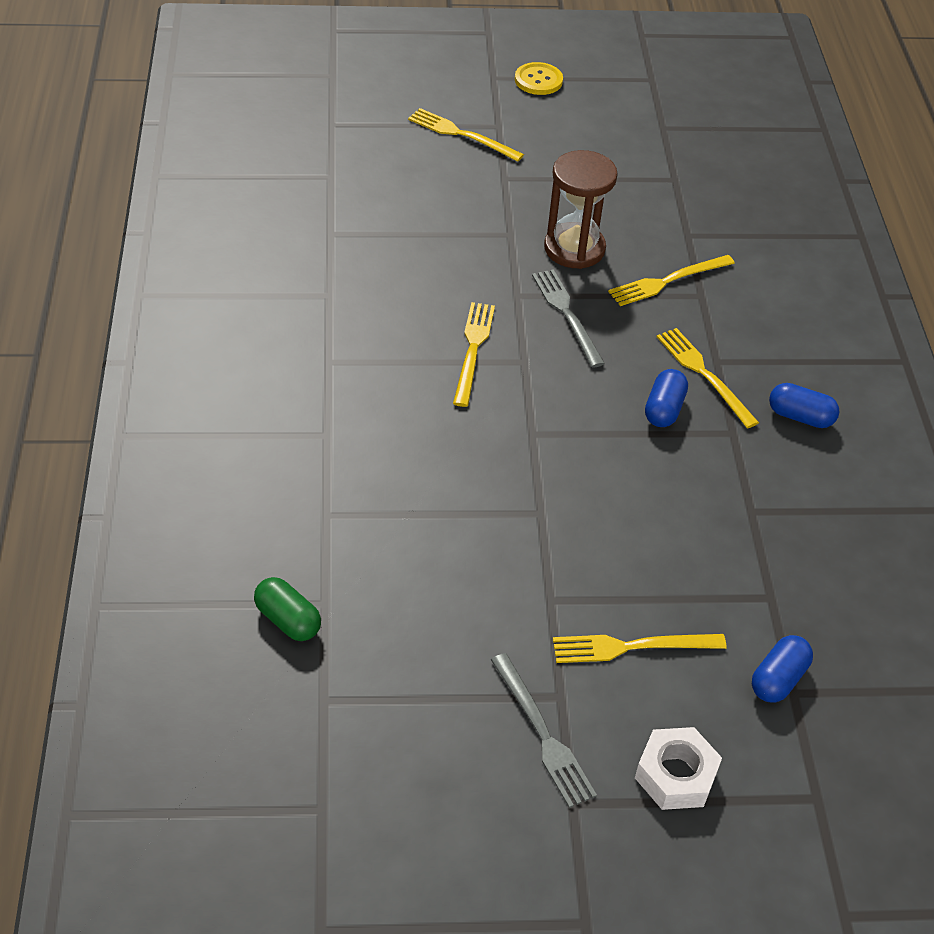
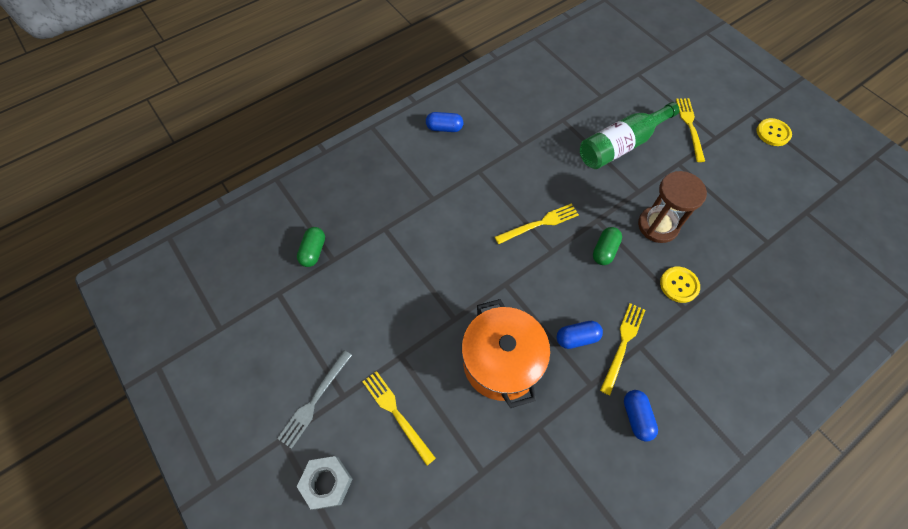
camera: 60 degrees right, 15 degrees up
grey fork [532,269,605,368] -> green capsule [593,227,622,265]
yellow fork [608,255,735,306] -> yellow button [660,267,700,303]
white nut [635,727,722,810] -> grey nut [297,456,353,510]
blue capsule [752,635,813,703] -> blue capsule moved to [426,112,464,132]
none -> orange pot [461,299,550,408]
none -> green bottle [580,102,680,169]

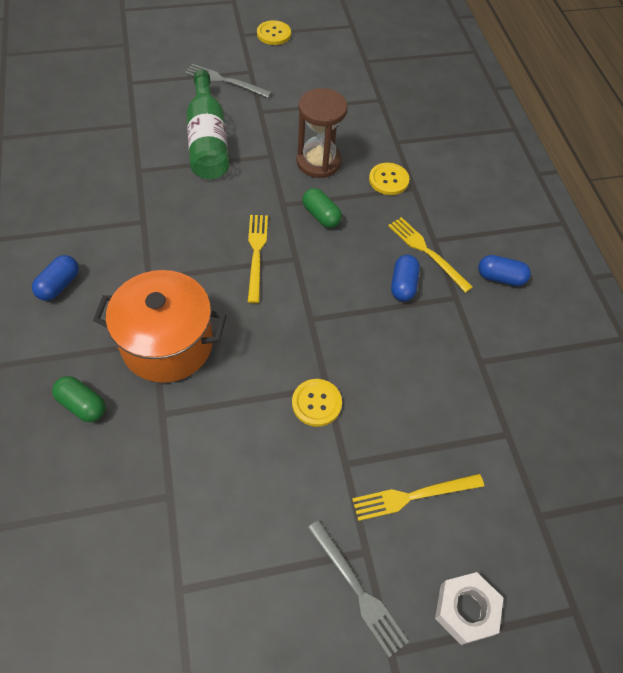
camera: 70 degrees left, 5 degrees down
green capsule [297,227,325,267] -> green capsule moved to [52,376,106,422]
grey nut [297,456,353,510] -> white nut [435,572,503,645]
orange pot [461,299,550,408] -> orange pot moved to [93,270,227,383]
yellow fork [676,98,705,162] -> grey fork [185,64,272,98]
none -> yellow button [292,379,342,427]

